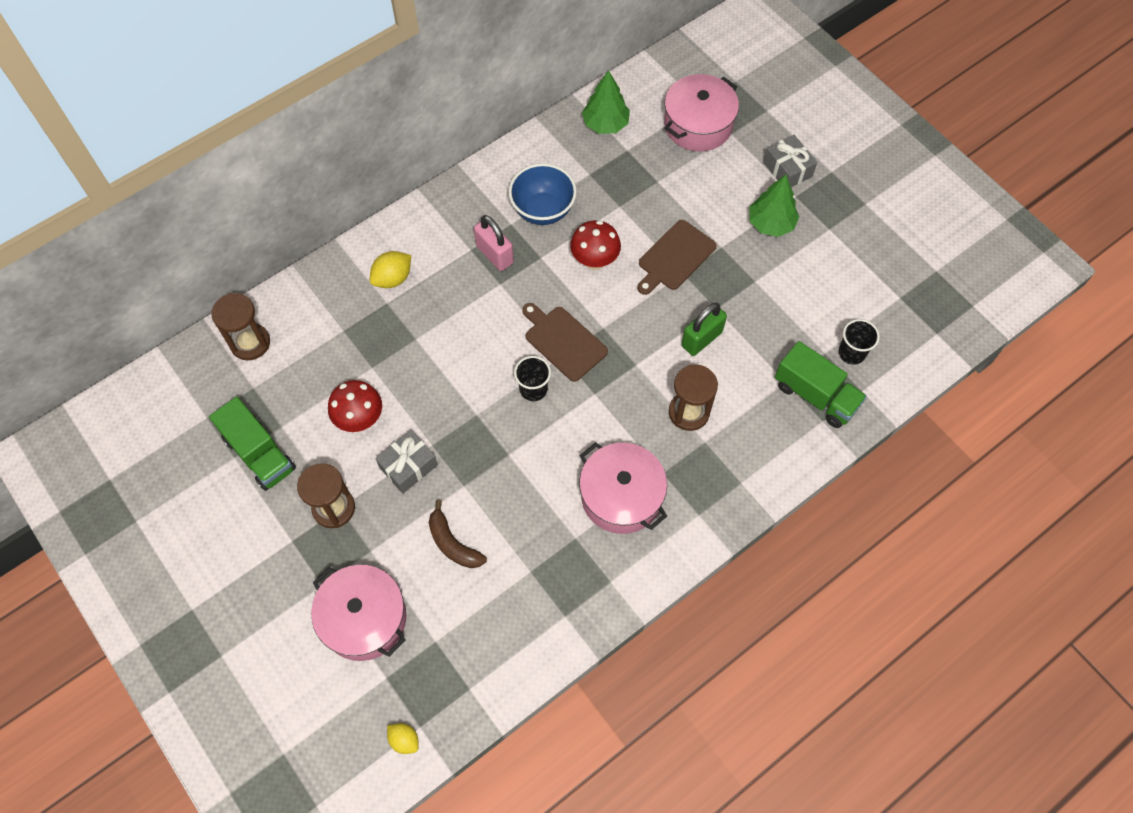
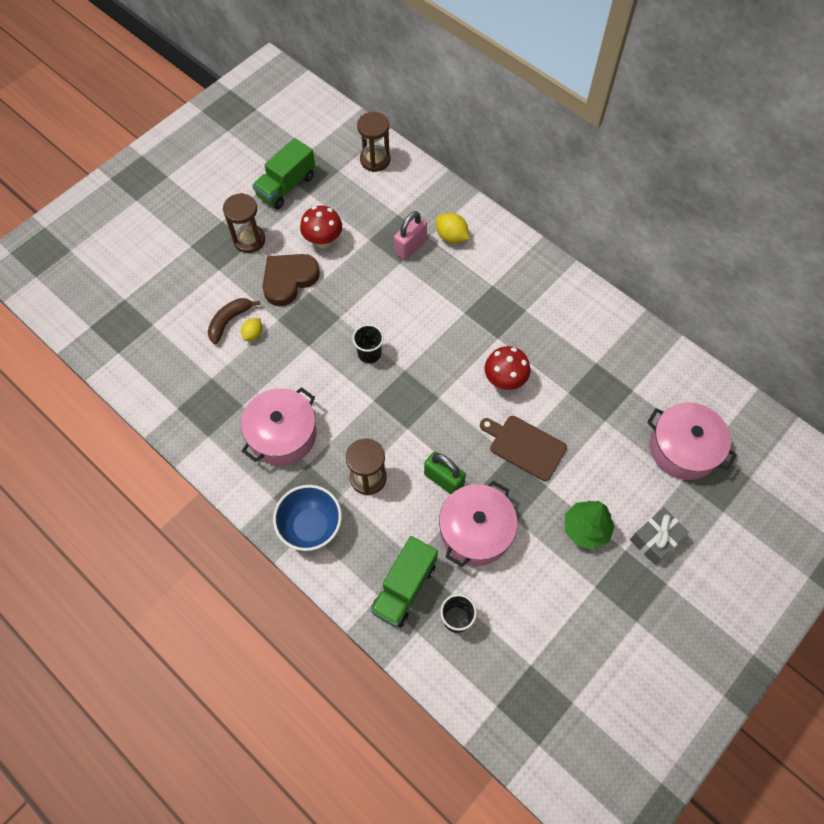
camera: 80 degrees right, 0 degrees up
pink pot [311,565,406,661] -> pink pot moved to [439,481,518,567]
grey gift [375,430,438,494] -> brown heart [263,254,320,306]
yellow lemon [387,723,419,754] -> yellow lemon moved to [241,318,263,341]
pink padlock [474,215,514,271] -> pink padlock moved to [394,211,427,260]
blue bowl [509,163,577,225] -> blue bowl moved to [273,485,342,551]
brown cutting board [522,303,608,382] -> none
green tree [582,70,630,134] -> none

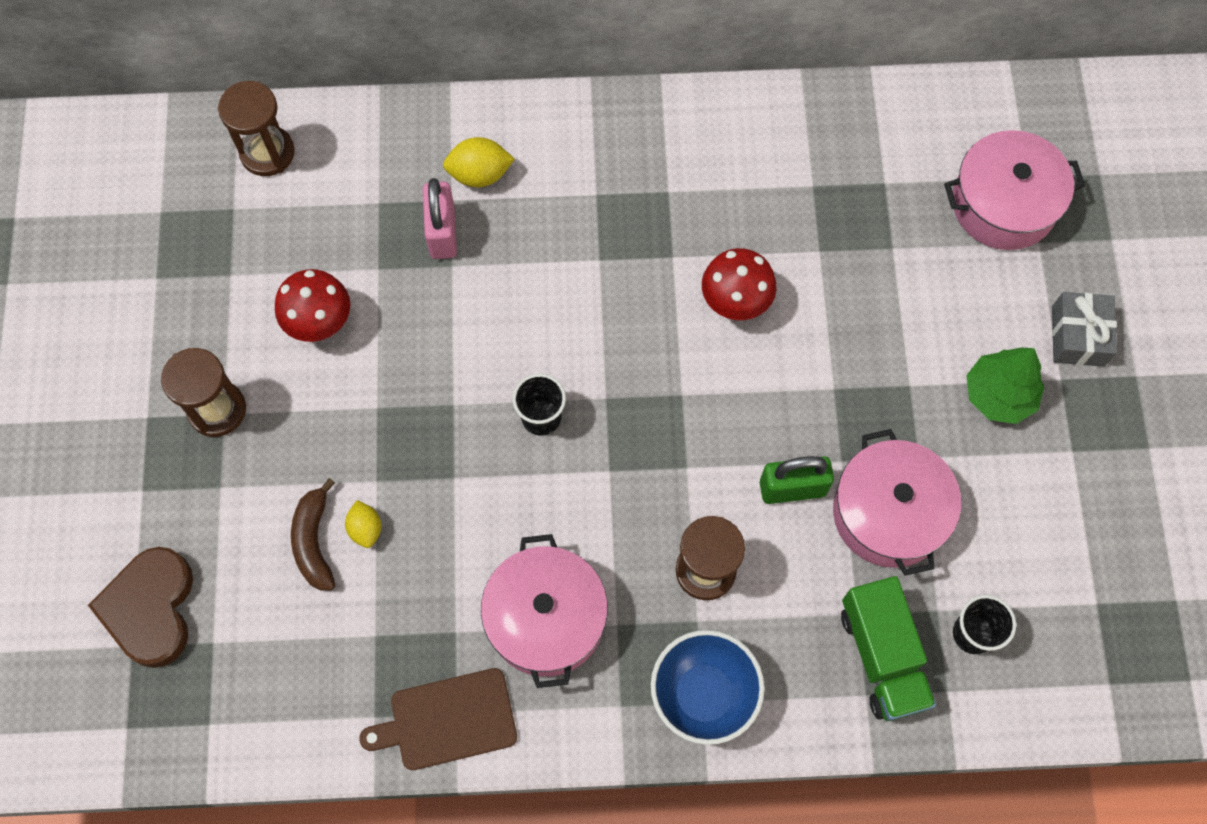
camera: 45 degrees left, 5 degrees up
green truck [252,138,315,209] -> none
brown heart [263,254,320,306] -> brown heart moved to [88,547,193,668]
brown cutting board [480,416,567,481] -> brown cutting board moved to [359,668,517,770]

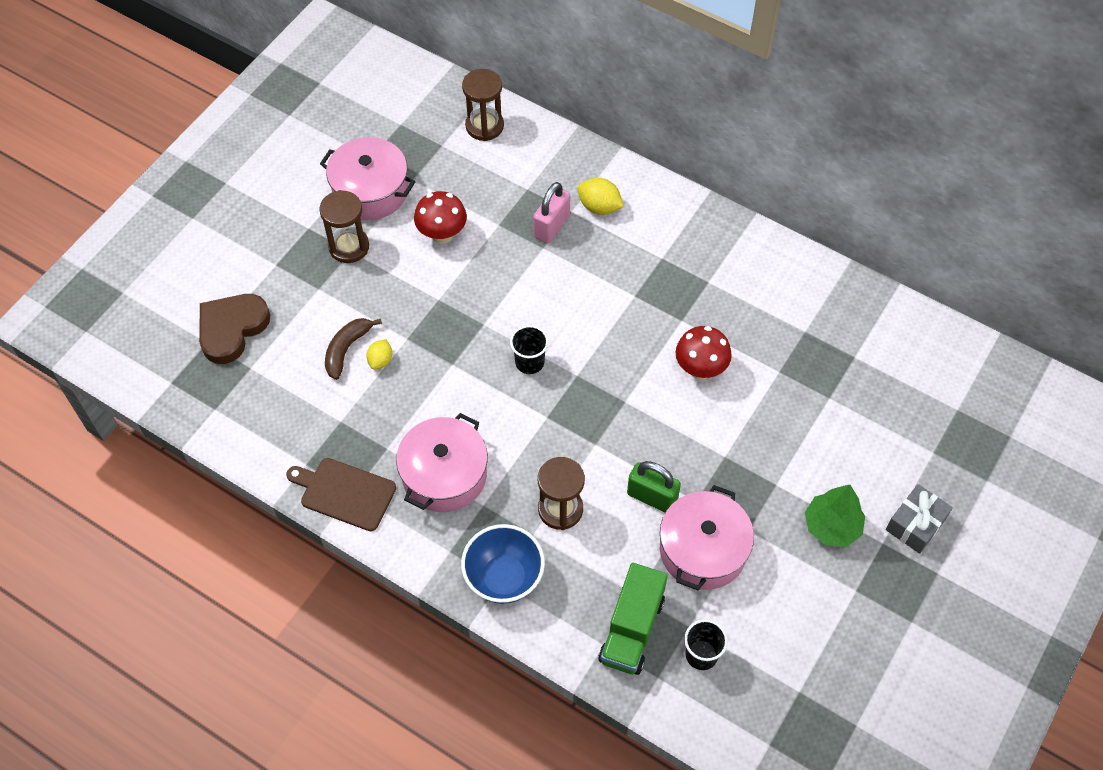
camera: 35 degrees right, 10 degrees down
pink pot [944,130,1085,250] -> pink pot moved to [320,137,415,220]

